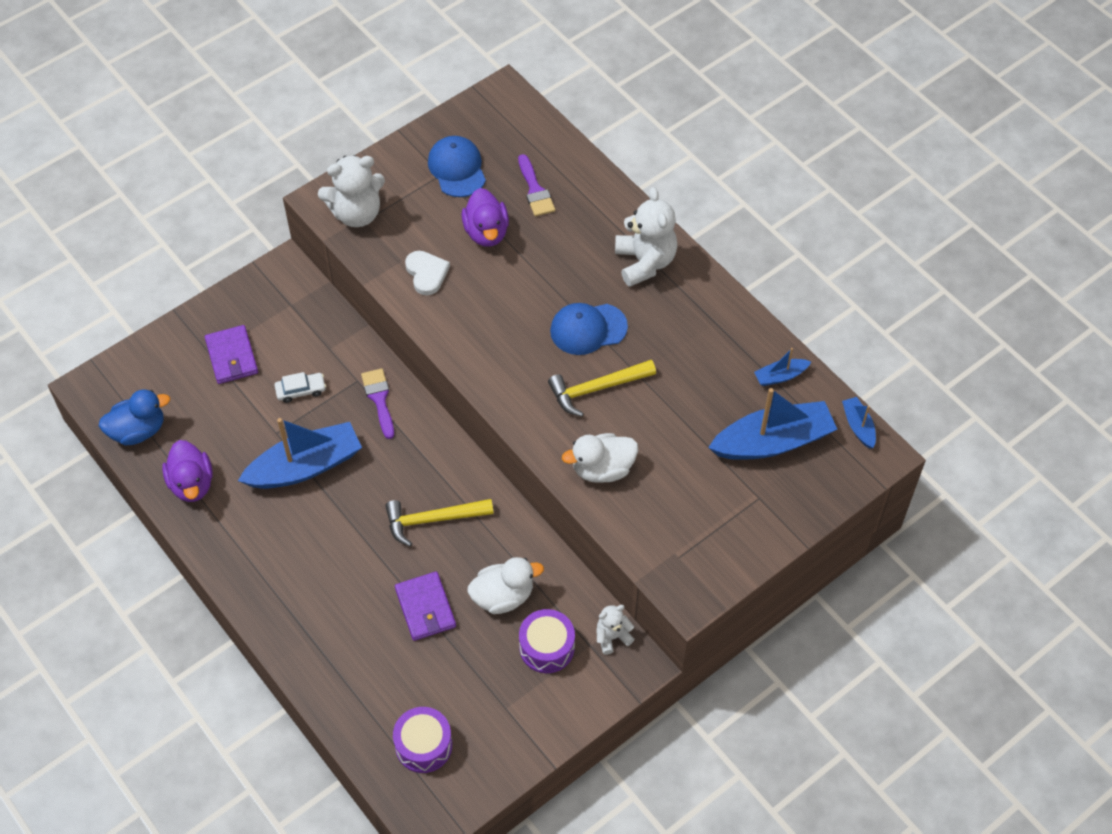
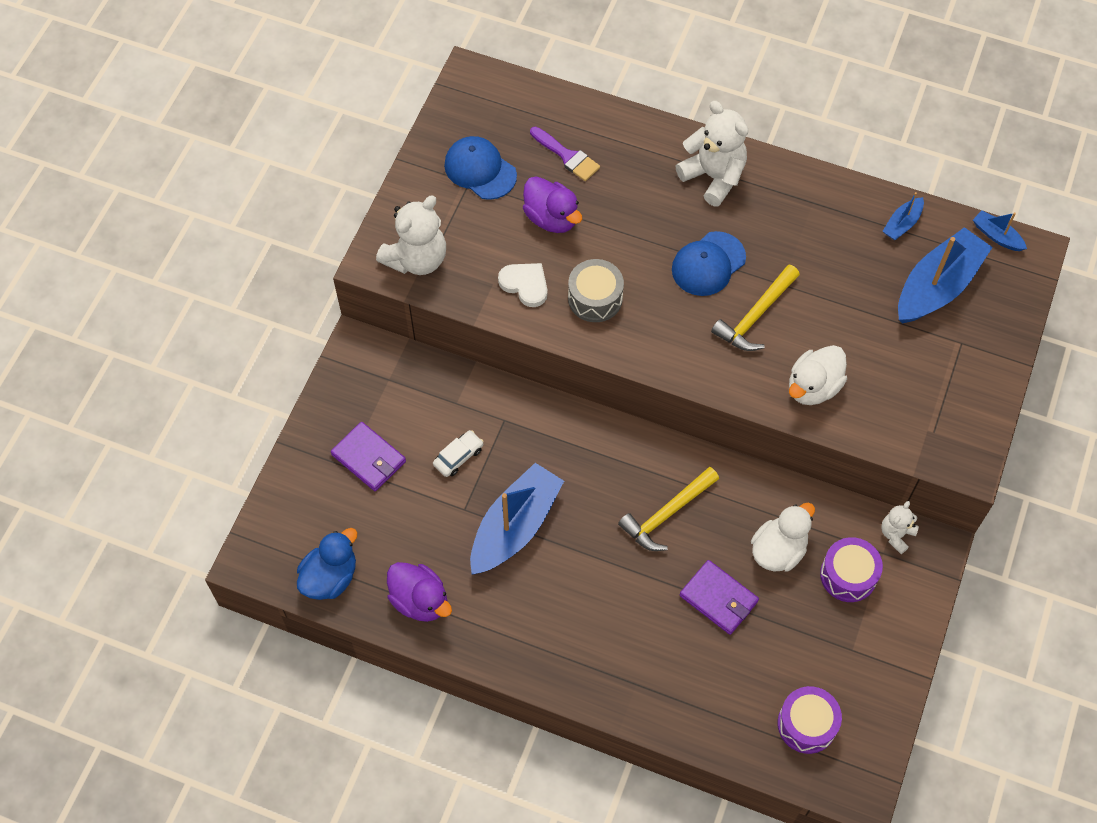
camera: 30 degrees left, 5 degrees up
purple brush [361,368,394,439] -> none
none -> grey drum [568,259,624,322]

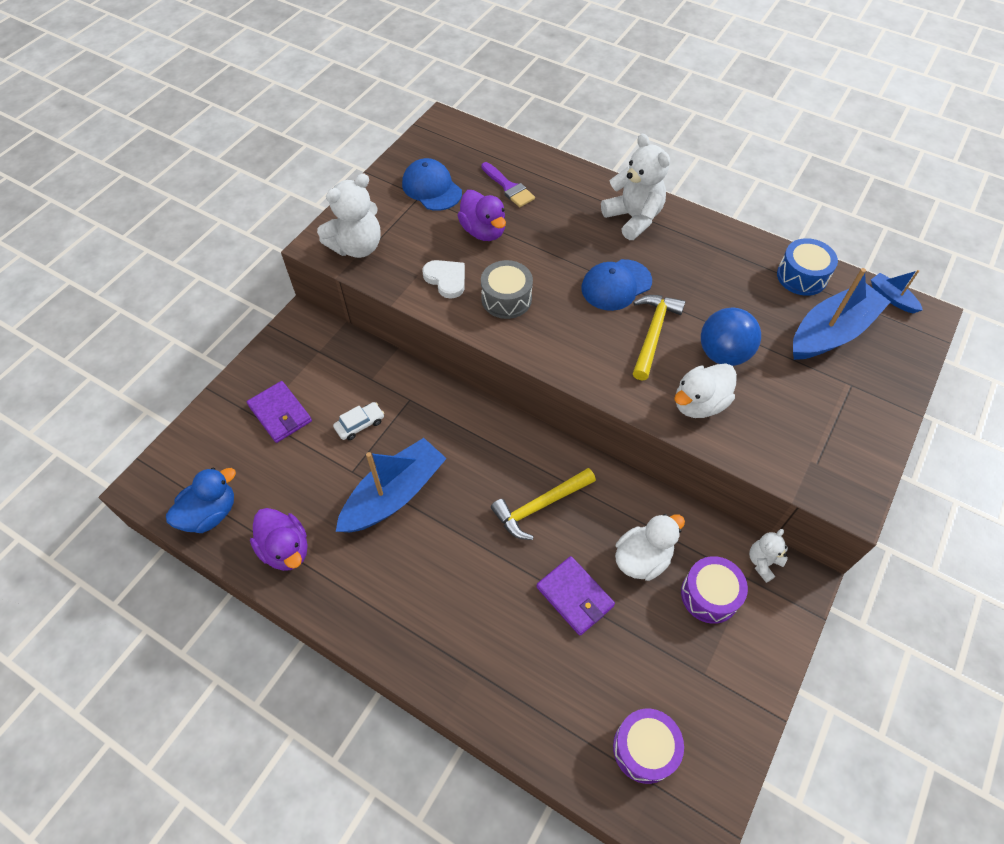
camera: 10 degrees right, 5 degrees down
yellow hammer [711,264,800,351] -> yellow hammer turned 150 degrees clockwise [633,295,685,381]
blue boat [883,192,924,240] -> blue drum [777,238,838,296]
none -> blue ball [701,307,761,366]

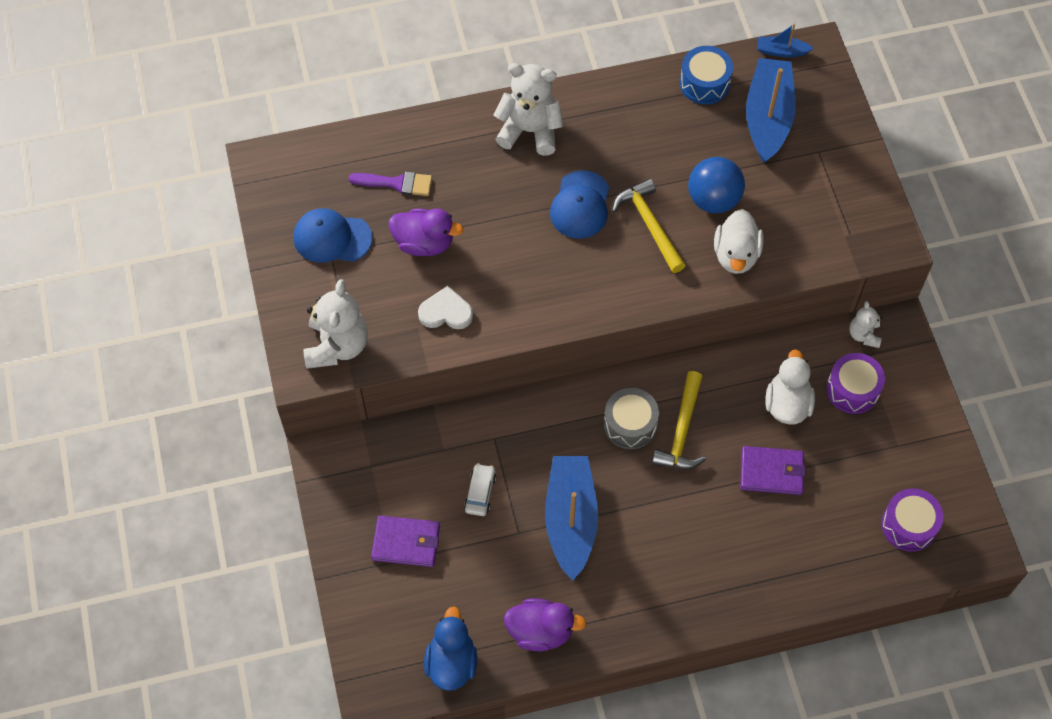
camera: 45 degrees left, 5 degrees up
grey drum [481,260,533,319] -> grey drum moved to [604,388,659,449]

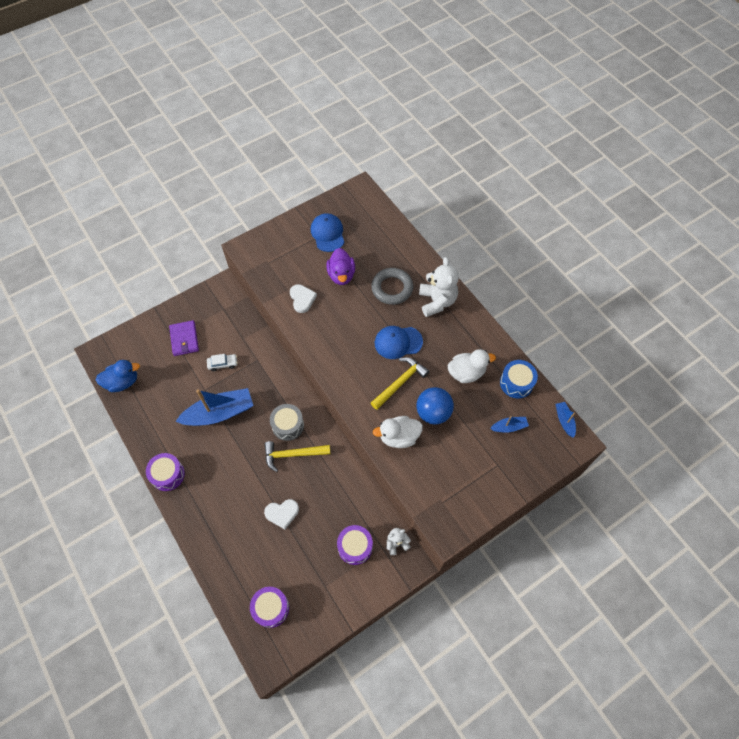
camera: 70 degrees right, 0 degrees up
white teddy bear [303,279,368,369] -> none
purple brush [349,172,432,196] -> none
purple duck [504,598,586,651] -> none
purple wallet [740,446,806,495] -> white heart [264,499,299,529]
blue boat [746,58,796,163] -> blue boat [490,416,529,433], size x0.47
white duck [765,350,815,424] -> white duck moved to [448,349,496,383]
none -> purple drum [146,453,185,491]
none -> grey ring [371,268,413,305]

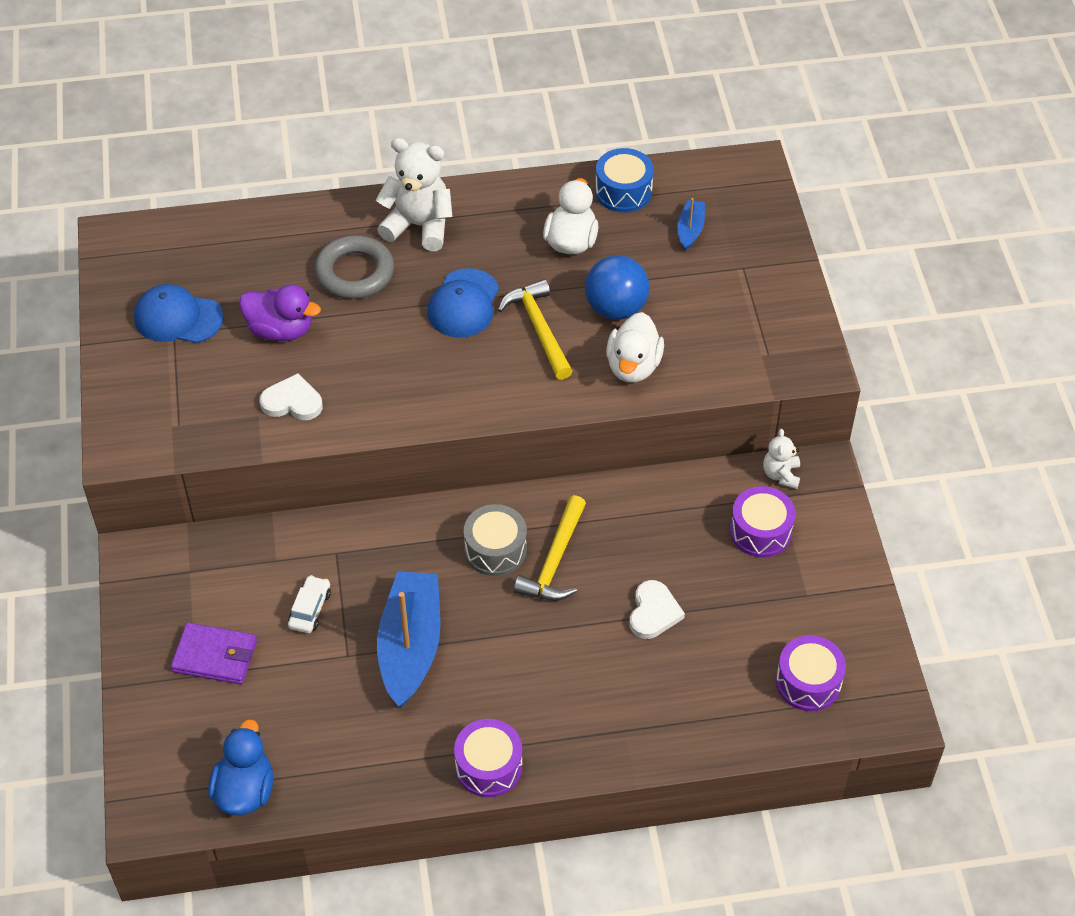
camera: 65 degrees left, 10 degrees down
blue boat [555,402,576,438] -> none

